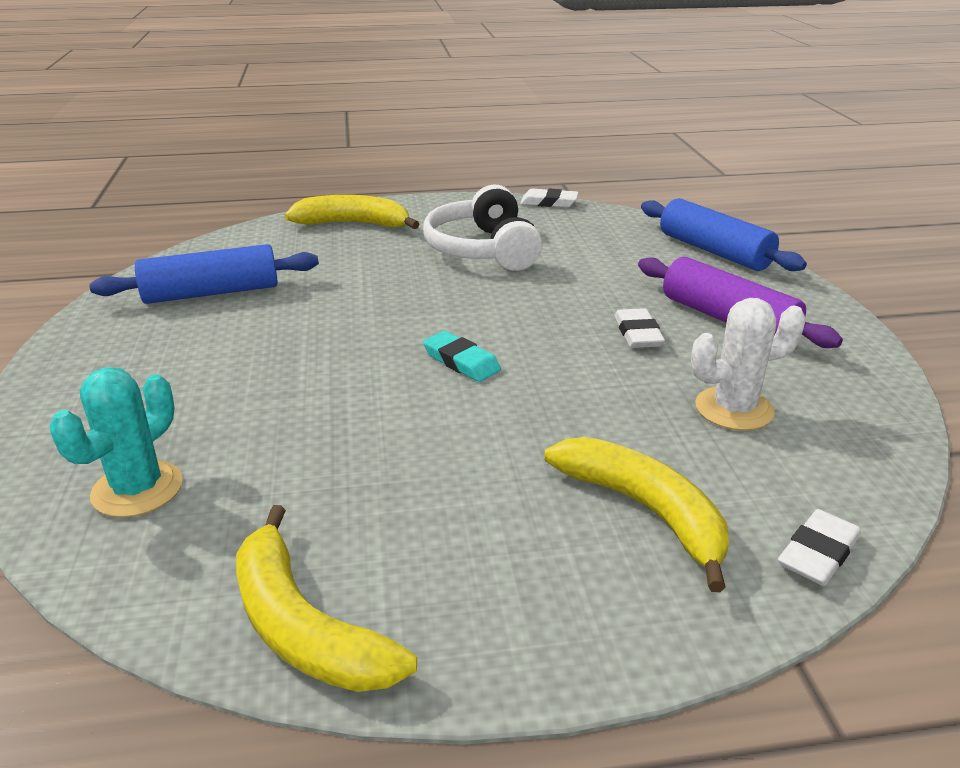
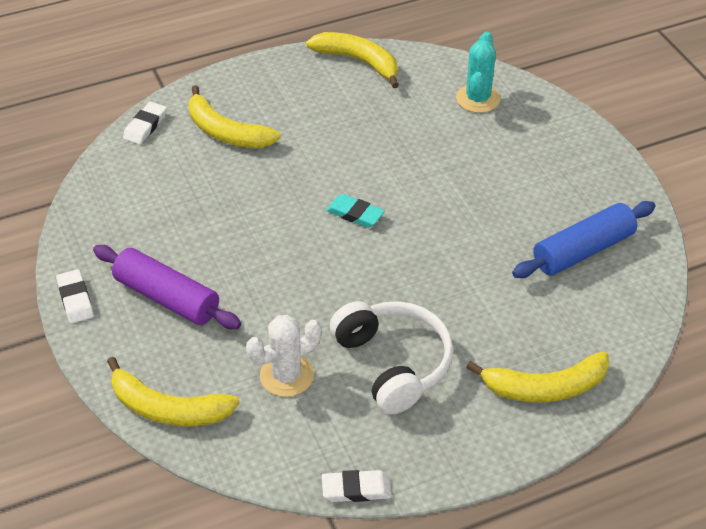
camera: 165 degrees right, 15 degrees up
white eraser [614,308,665,348] -> white eraser moved to [56,269,94,323]
blue rolling pin [641,198,807,271] -> yellow banana [107,357,240,426]
white cactus [691,298,806,431] -> white cactus moved to [246,315,322,397]

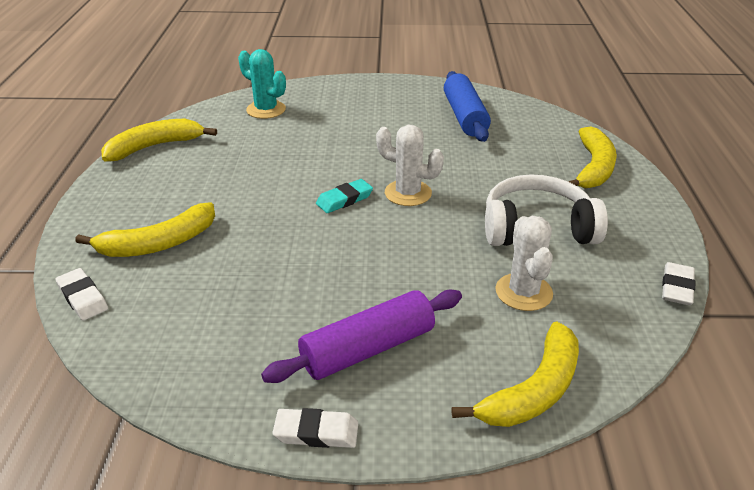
camera: 65 degrees left, 10 degrees down
none -> white cactus [376,125,444,206]

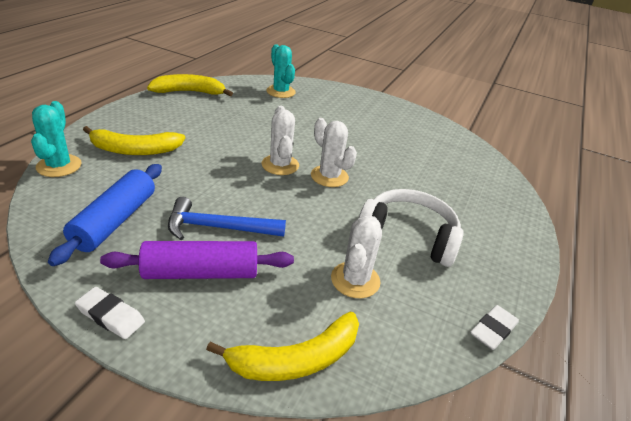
camera: 20 degrees right, 0 degrees up
white eraser [55,268,108,321] -> turquoise cactus [31,101,81,177]
turquoise eraser [316,179,373,213] -> white cactus [262,106,299,175]
blue rolling pin [444,71,491,142] -> blue rolling pin moved to [48,164,162,266]
yellow banana [568,126,617,188] -> none
none -> blue hammer [168,197,286,240]

